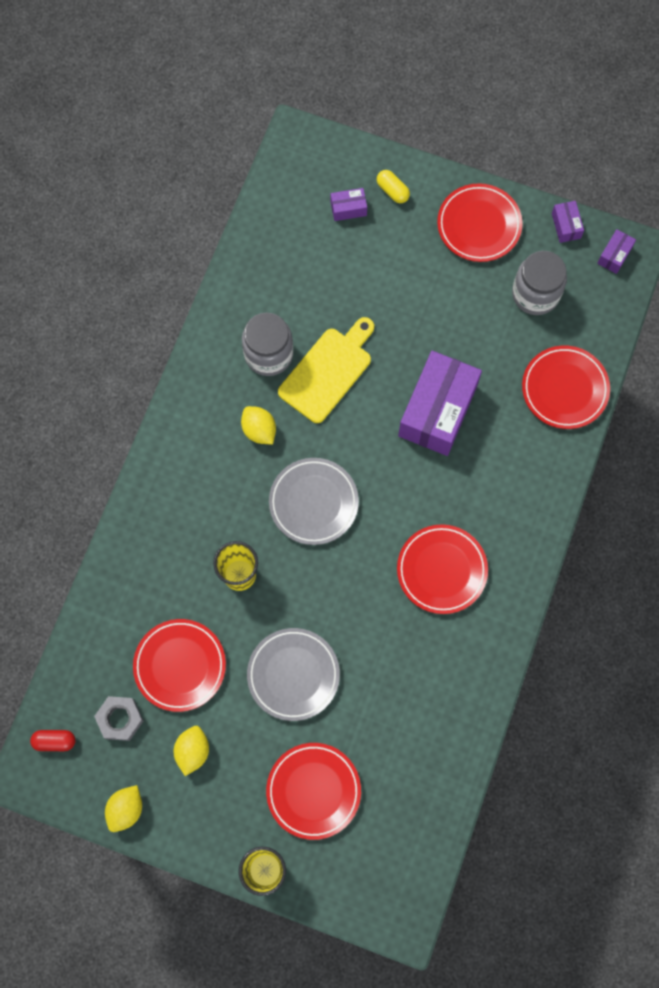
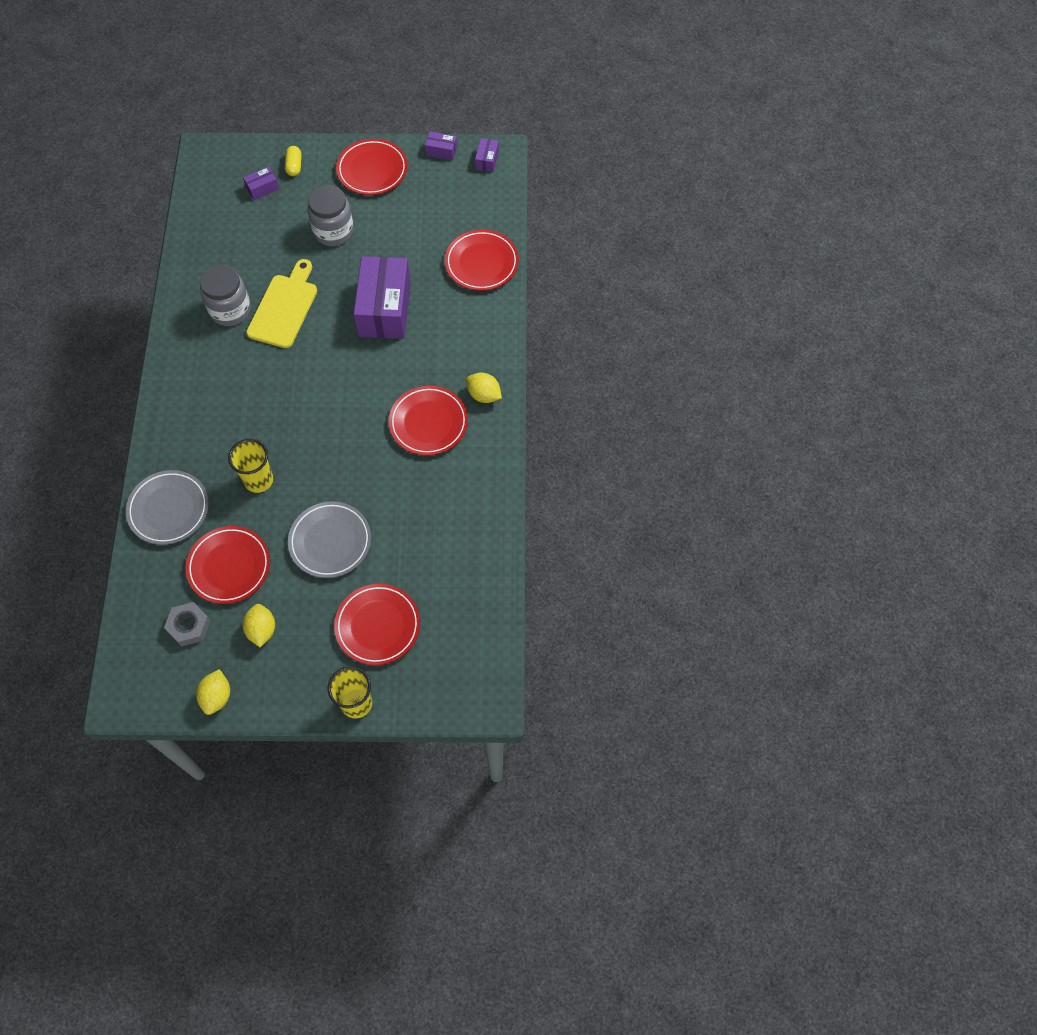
camera: 20 degrees left, 10 degrees down
red capsule [30,730,76,751] -> none
yellow lemon [241,406,276,445] -> yellow lemon moved to [466,373,502,403]
grey plate [269,458,359,545] -> grey plate moved to [126,470,209,545]
yellow capsule [377,170,410,203] -> yellow capsule turned 60 degrees clockwise [285,146,301,176]
grey jar [512,251,567,315] -> grey jar moved to [307,185,354,246]
purple box [552,201,584,243] -> purple box turned 45 degrees counterclockwise [425,131,457,161]

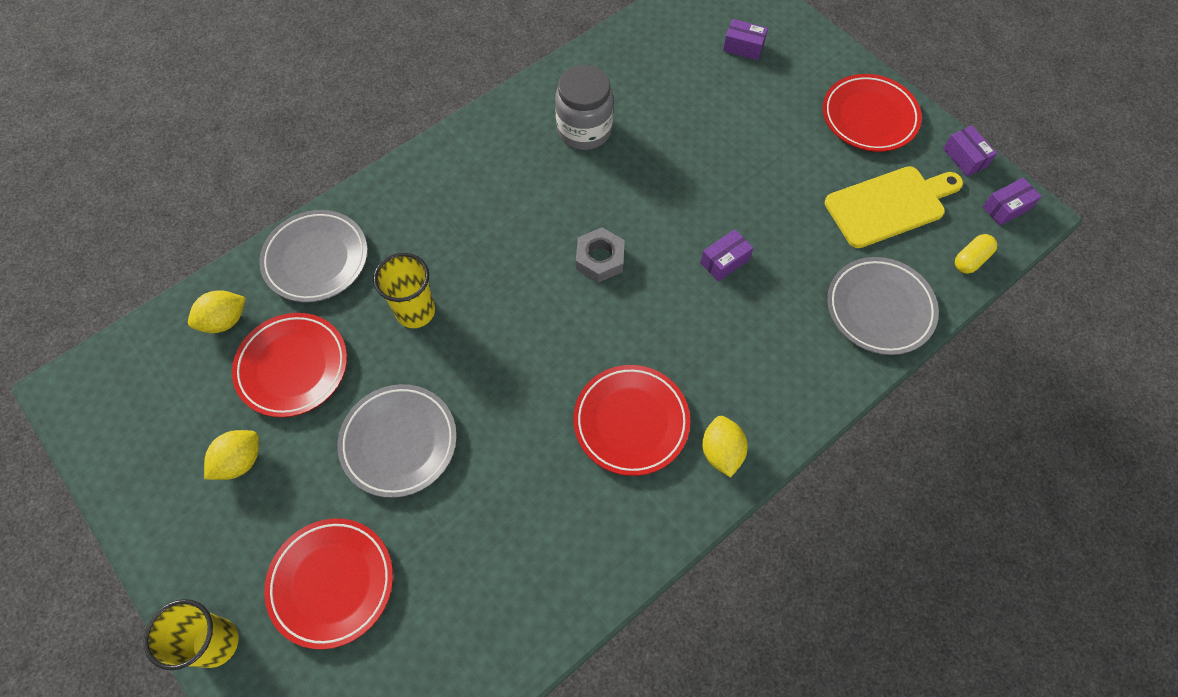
camera: 50 degrees right, 0 degrees up
grey nut [164,602,211,647] -> grey nut moved to [576,228,625,283]
yellow lemon [196,669,230,715] -> yellow lemon moved to [188,290,246,333]
yellow cutting board [246,259,317,348] -> yellow cutting board moved to [825,166,963,248]
yellow capsule [285,146,301,176] -> yellow capsule moved to [955,234,997,274]
grey jar [307,185,354,246] -> none
purple box [354,256,411,339] -> purple box [700,229,753,282], size x0.43
red plate [445,230,519,291] -> grey plate [827,257,939,355]

